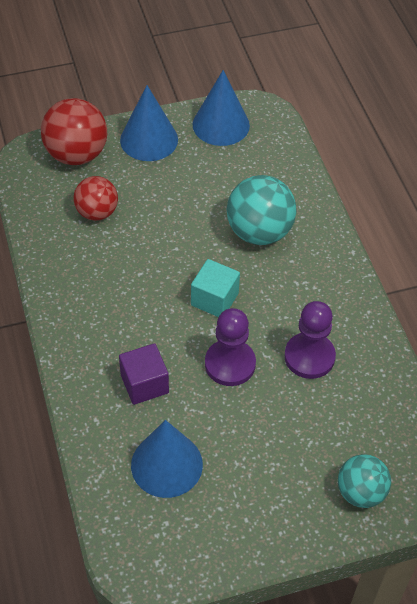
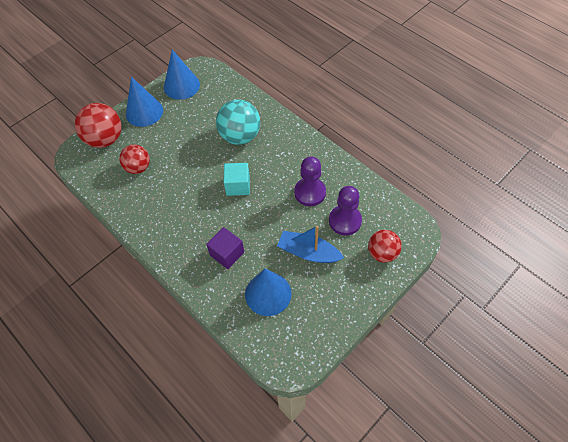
camera: 25 degrees left, 5 degrees up
purple pawn [205,308,256,386] -> purple pawn moved to [329,186,362,235]
turquoise ball [338,454,391,508] -> red ball [368,230,402,263]
none -> blue boat [277,226,344,263]

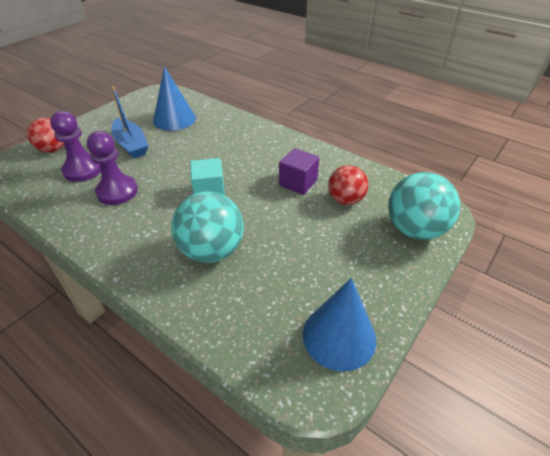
camera: 170 degrees right, 15 degrees down
red ball [75,103,122,148] -> turquoise ball [388,172,460,240]
blue cone [126,77,163,127] -> none
purple cube [206,227,244,269] -> purple cube moved to [279,148,319,195]
blue boat [277,226,344,263] -> blue boat turned 45 degrees clockwise [111,86,148,158]

